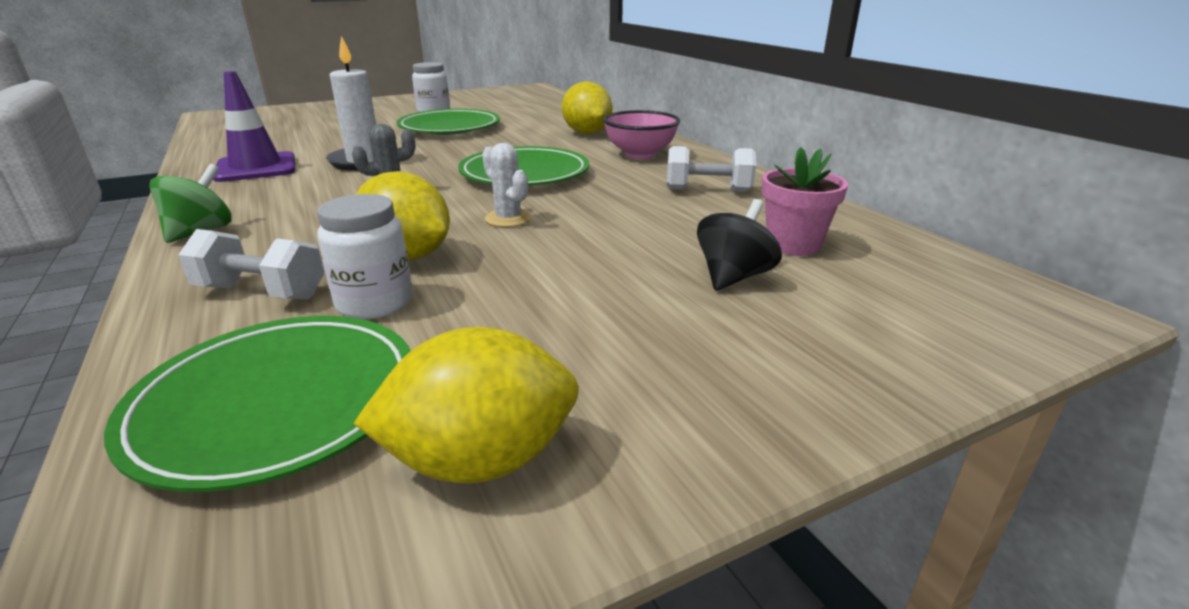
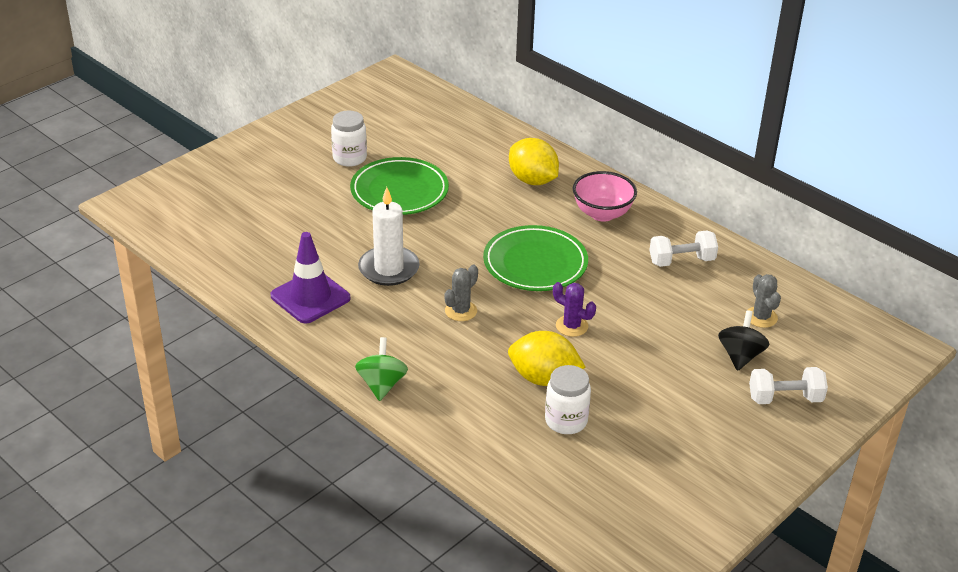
camera: 20 degrees left, 10 degrees up
green plate [104,316,411,492] -> none
white dumbbell [178,229,324,300] -> white dumbbell moved to [749,367,828,404]
yellow lemon [353,327,579,483] -> none
white cactus [482,143,531,227] -> purple cactus [553,282,596,337]
pink flower pot [762,147,848,256] -> grey cactus [745,274,781,328]

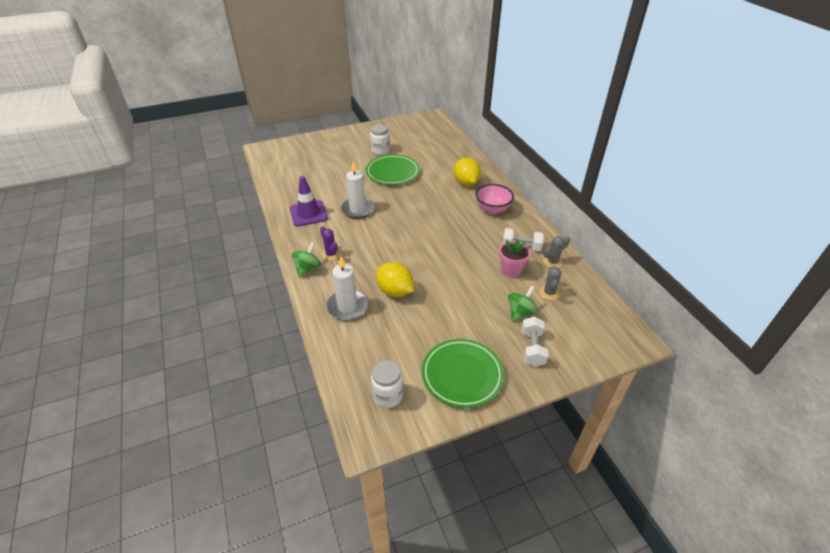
camera: 25 degrees right, 5 degrees up
grey cactus [444,265,478,321] -> grey cactus moved to [543,236,570,268]
green plate [483,225,588,291] -> green plate moved to [422,339,504,408]
white jar [545,365,591,434] -> white jar moved to [371,360,403,408]
purple cactus [553,282,596,337] -> purple cactus moved to [320,226,341,261]
black spinning top [718,310,770,371] -> green spinning top [508,286,538,321]
white dumbbell [749,367,828,404] -> white dumbbell turned 75 degrees clockwise [522,316,549,367]
none -> white candle [326,256,368,321]
none -> pink flower pot [499,239,531,277]

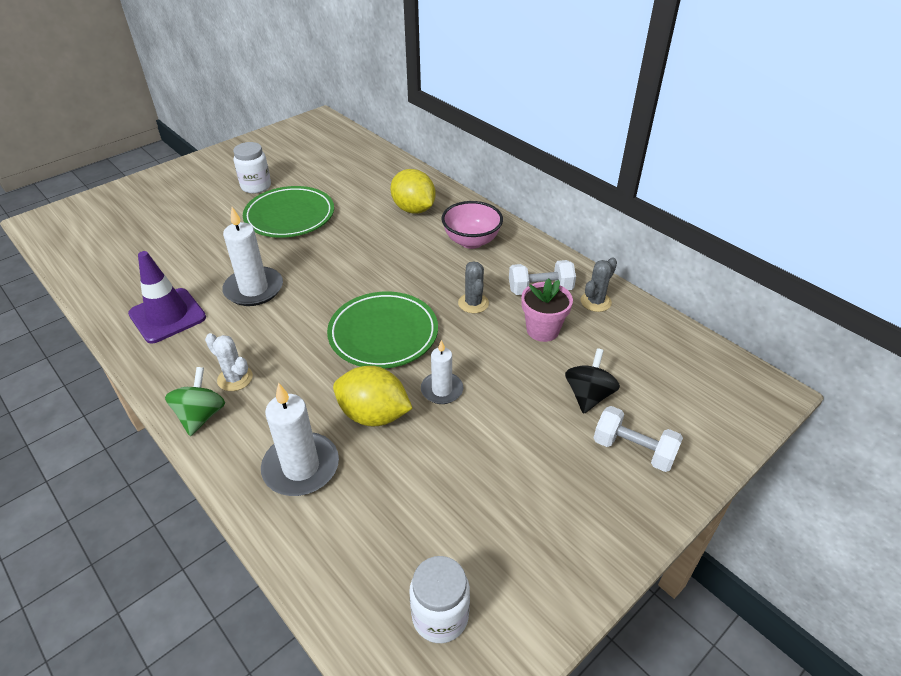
camera: 20 degrees left, 0 degrees up
purple cactus [320,226,341,261] -> white cactus [205,333,253,391]
green plate [422,339,504,408] -> green plate moved to [327,292,438,369]
green spinning top [508,286,538,321] -> black spinning top [565,348,620,414]
white dumbbell [522,316,549,367] -> white dumbbell turned 45 degrees counterclockwise [594,406,683,472]
grey cactus [539,266,561,301] -> grey cactus moved to [458,262,489,313]
none -> white candle [421,340,463,404]

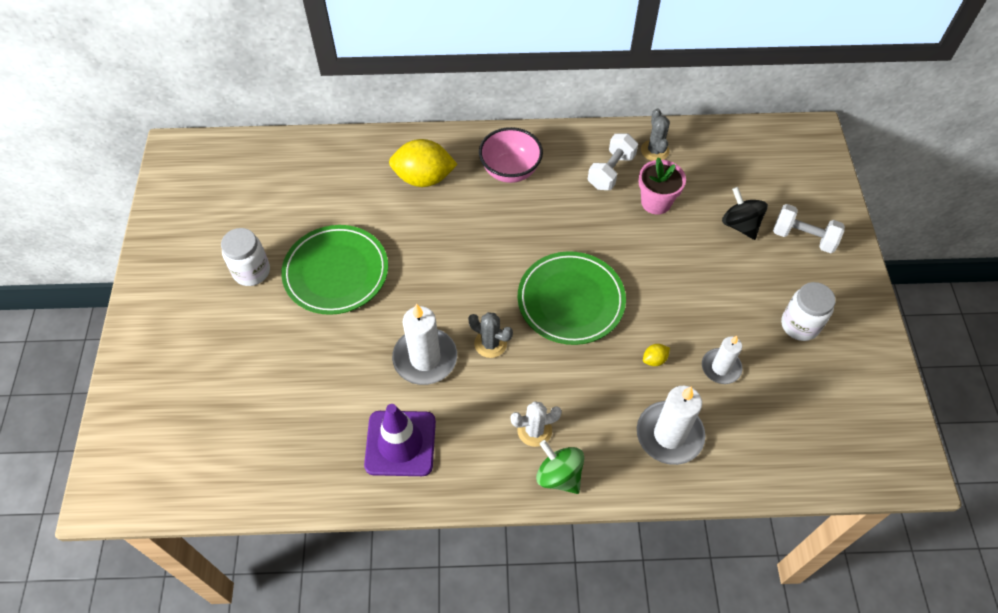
camera: 50 degrees left, 15 degrees up
yellow lemon [333,366,413,426] -> yellow lemon [643,344,670,366], size x0.41
white jar [409,556,470,643] -> white jar moved to [781,282,836,341]
white candle [421,340,463,404] -> white candle moved to [702,336,742,384]
grey cactus [458,262,489,313] -> grey cactus moved to [468,312,513,358]
white dumbbell [594,406,683,472] -> white dumbbell turned 45 degrees clockwise [773,204,845,253]

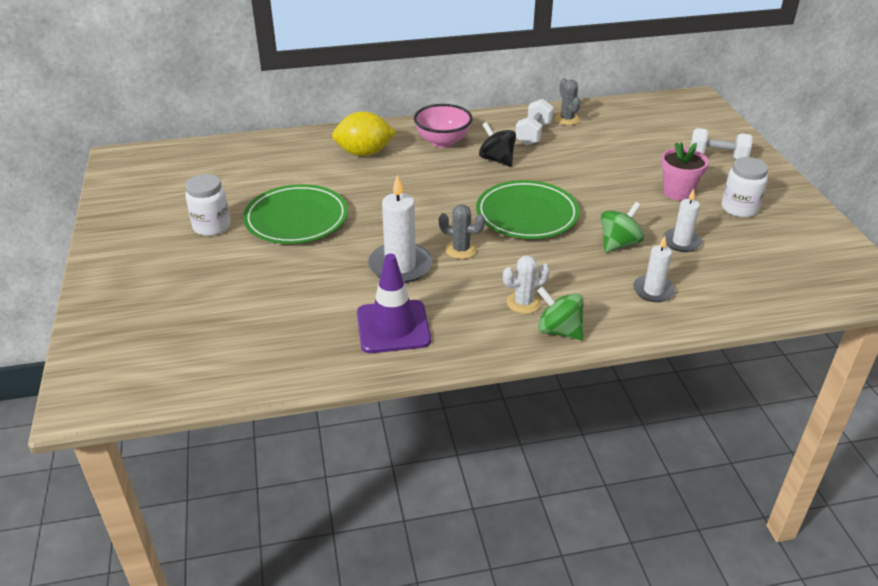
camera: 10 degrees left, 20 degrees down
white candle [637,386,705,465] -> white candle [633,236,675,302], size x0.62
pink flower pot [639,157,686,215] -> pink flower pot moved to [661,142,709,201]
yellow lemon [643,344,670,366] -> green spinning top [601,202,644,252]
black spinning top [722,187,768,240] -> black spinning top moved to [479,122,516,167]

